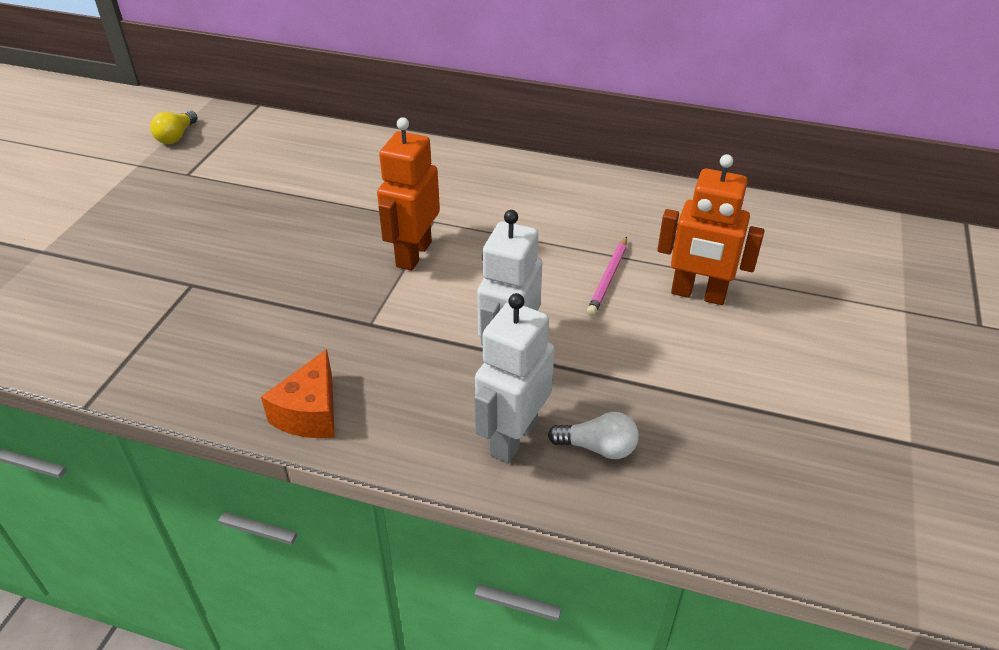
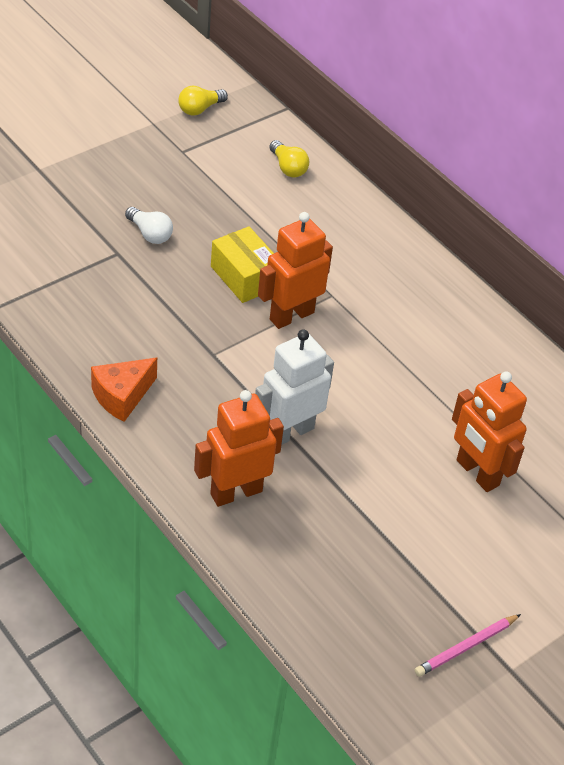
camera: 30 degrees right, 5 degrees up
white robot [474,293,555,463] -> orange robot [194,390,284,507]
white light bulb [548,412,639,459] -> white light bulb moved to [125,207,173,244]
pink pencil [587,237,627,316] -> pink pencil moved to [414,614,521,677]
none -> yellow box [211,226,274,303]
none -> yellow light bulb [269,140,309,177]

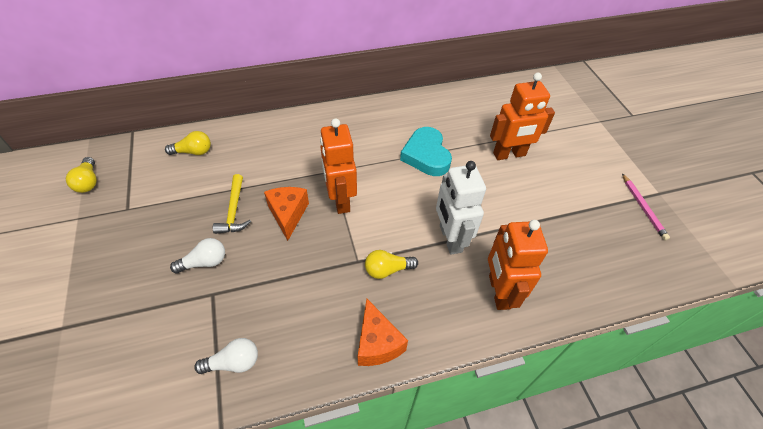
camera: 65 degrees left, 5 degrees up
yellow box [211,226,274,303] -> orange cheese [264,187,309,241]
none -> white light bulb [194,338,258,374]
none -> yellow hammer [213,174,251,234]
none -> yellow light bulb [365,250,418,279]
none -> turquoise heart [400,127,452,176]

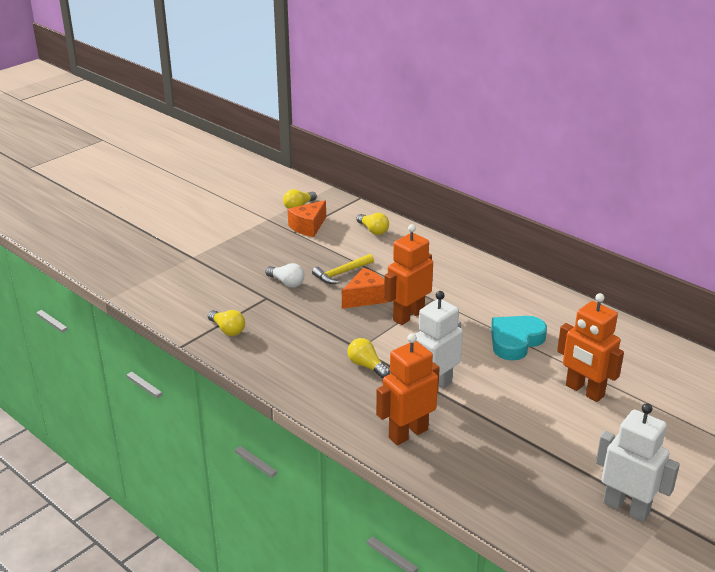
camera: 60 degrees right, 20 degrees down
white light bulb [194,338,258,374] -> yellow light bulb [208,310,245,336]
orange cheese [358,299,408,366] -> orange cheese moved to [288,200,326,237]
pink pencil [622,173,670,240] -> white robot [596,403,680,522]

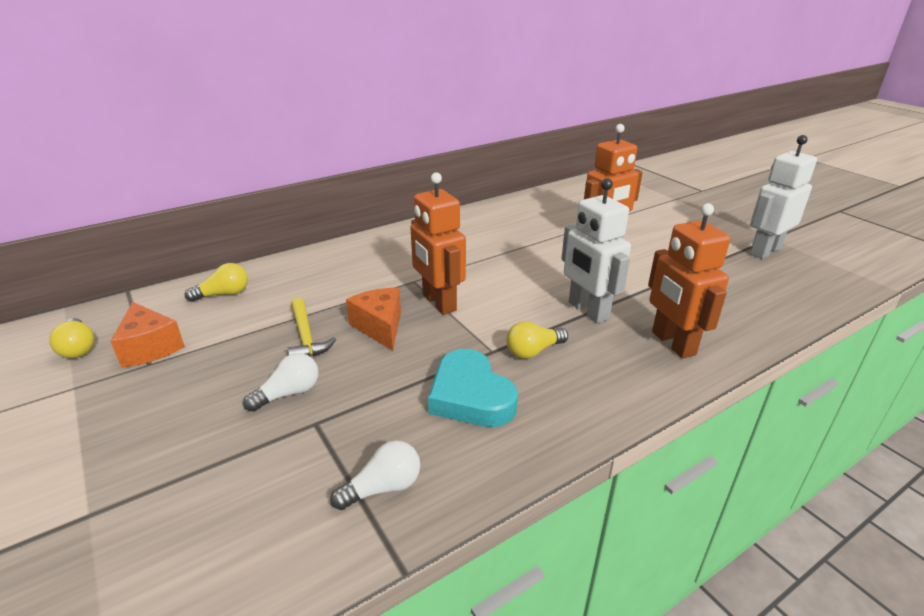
camera: 75 degrees left, 0 degrees up
yellow light bulb [208,310,245,336] -> white light bulb [330,440,420,510]
turquoise heart [491,316,547,361] -> turquoise heart moved to [428,349,518,427]

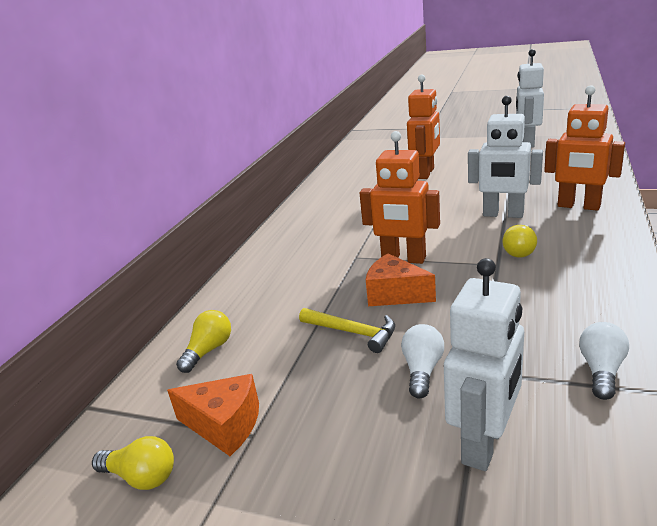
camera: 35 degrees left, 5 degrees down
turquoise heart [428,349,518,427] -> none
none -> white robot [444,258,524,471]

